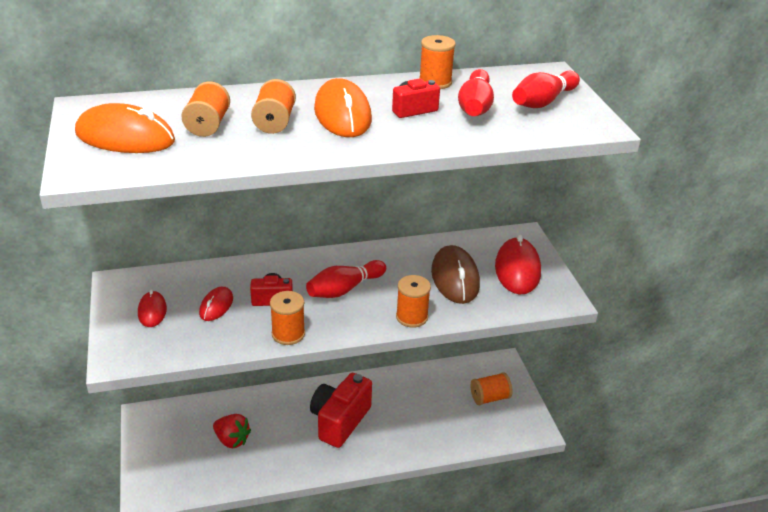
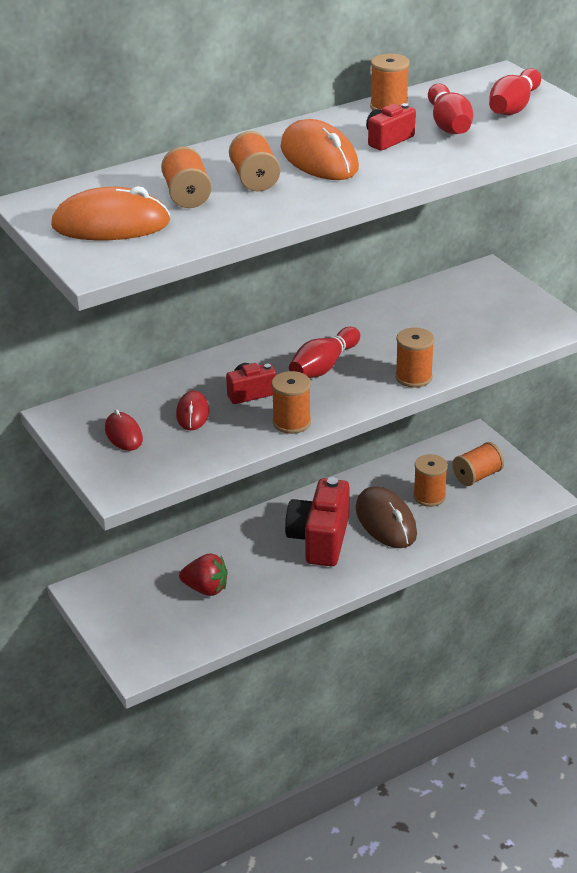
camera: 15 degrees left, 0 degrees up
brown mouse [431,245,480,304] -> brown mouse moved to [356,486,417,548]
red mouse [495,234,541,295] -> none
none -> orange spool [413,454,448,507]

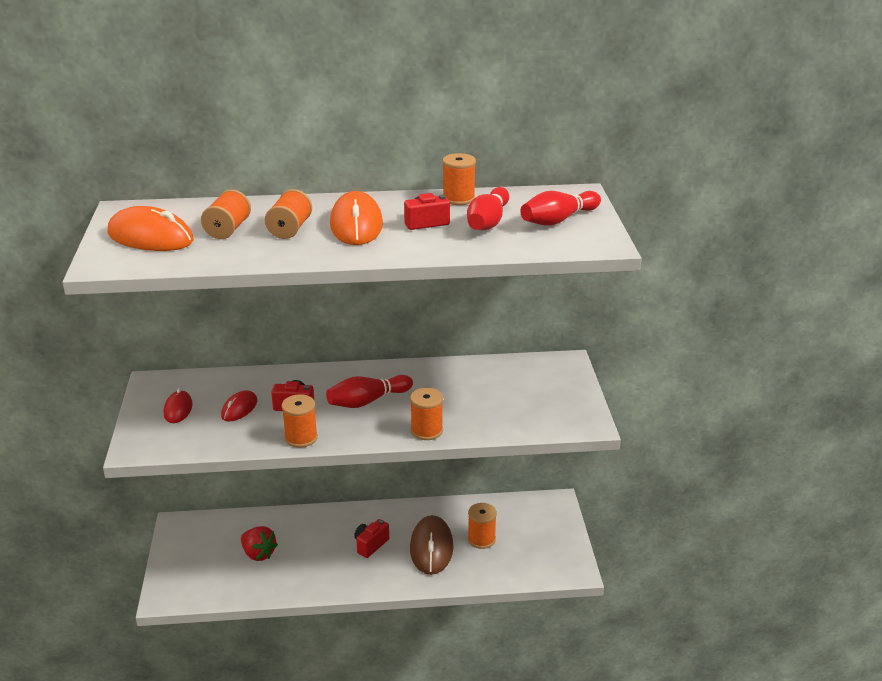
camera: 25 degrees right, 5 degrees down
red camera [285,477,349,566] -> red camera [354,519,389,558], size x0.53
orange spool [452,442,504,486] -> none

